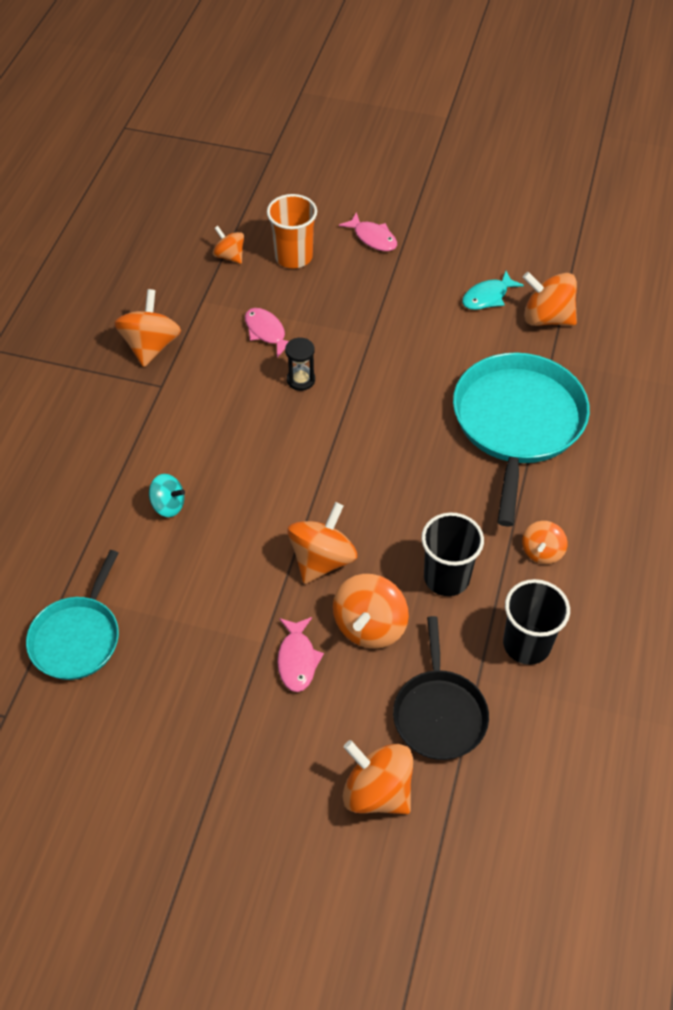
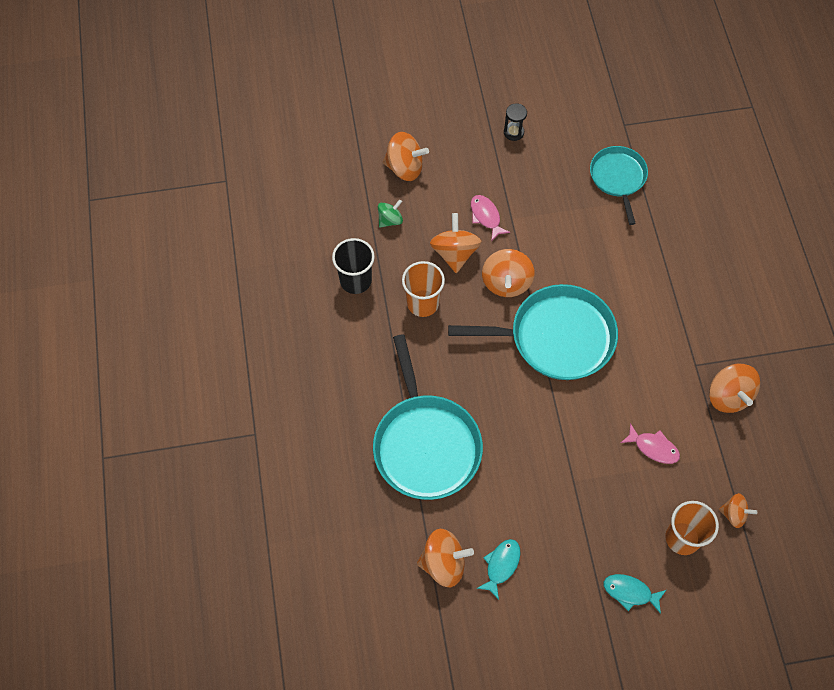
camera: 155 degrees right, 10 degrees up
turquoise spinning top [149,474,185,517] -> none
black hourglass [285,337,315,391] -> black hourglass moved to [504,103,527,141]
pink fish [339,212,397,251] -> turquoise fish [604,574,666,614]
black pan [393,616,489,760] -> green spinning top [378,199,403,228]
black cup [421,513,484,596] -> orange cup [402,261,445,317]
orange spinning top [522,521,567,564] -> none
none -> turquoise pan [448,284,618,380]

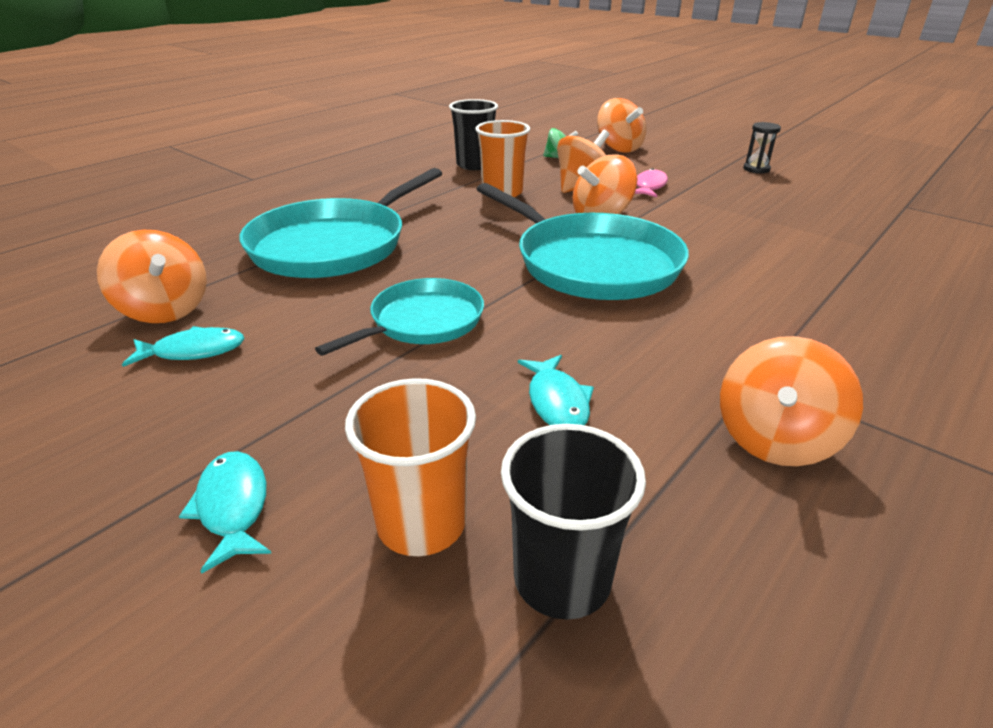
camera: 50 degrees right, 30 degrees down
turquoise pan [590,146,648,225] -> turquoise pan moved to [315,278,484,356]
pink fish [621,423,680,464] -> turquoise fish [518,355,594,425]
orange spinning top [719,493,757,528] -> black cup [501,424,646,620]

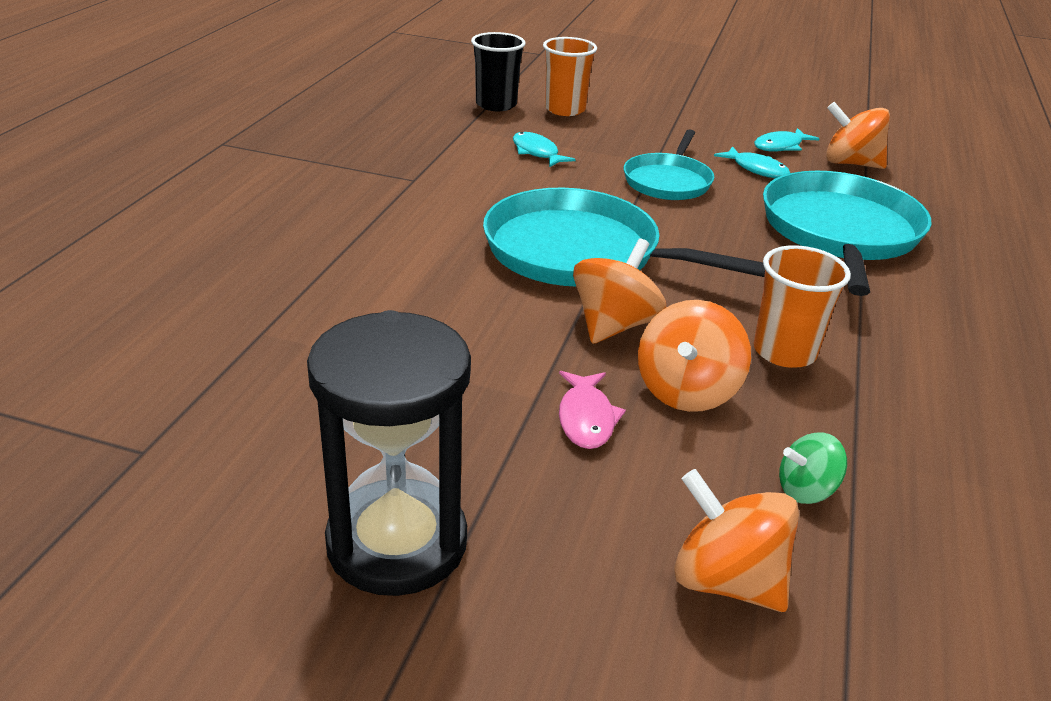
camera: 155 degrees right, 0 degrees up
turquoise fish [179,451,271,574] -> turquoise fish moved to [714,146,790,178]
black cup [449,99,498,170] -> none
orange spinning top [720,336,863,466] -> none
black hourglass [743,122,781,174] -> black hourglass [307,310,471,596], size x2.40

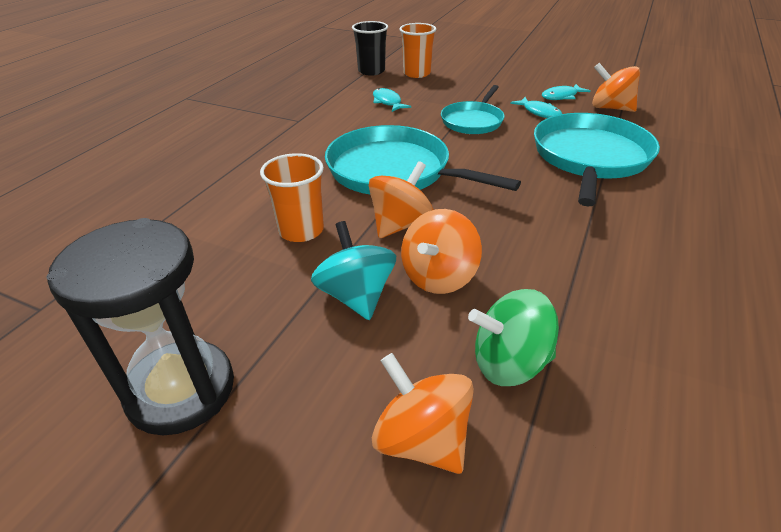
camera: 10 degrees right, 5 degrees up
pink fish [559,371,626,449] -> turquoise spinning top [311,221,396,320]
orange cup [754,245,851,368] -> orange cup moved to [260,153,324,242]
green spinning top [779,433,847,504] -> green spinning top [468,289,559,386], size x1.66

